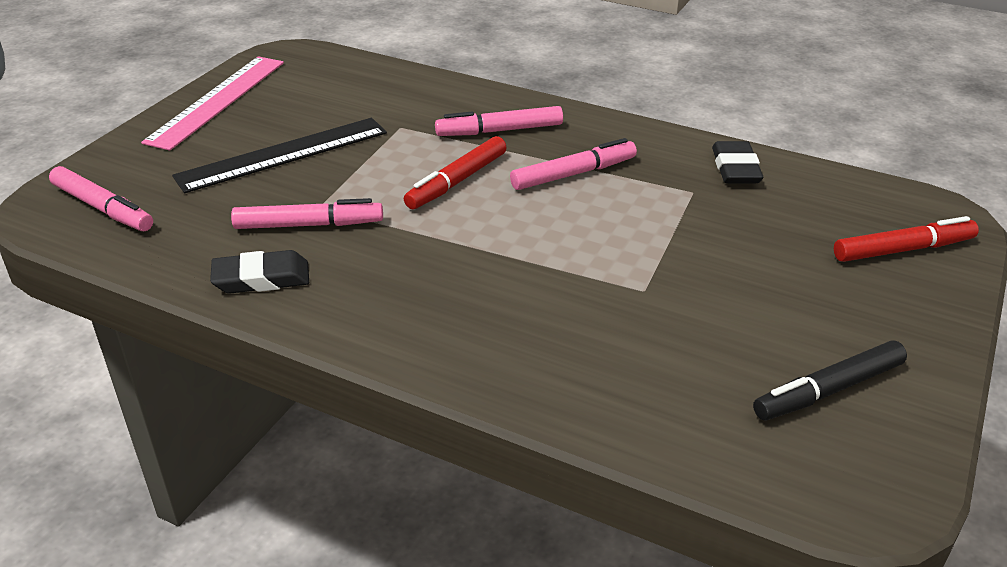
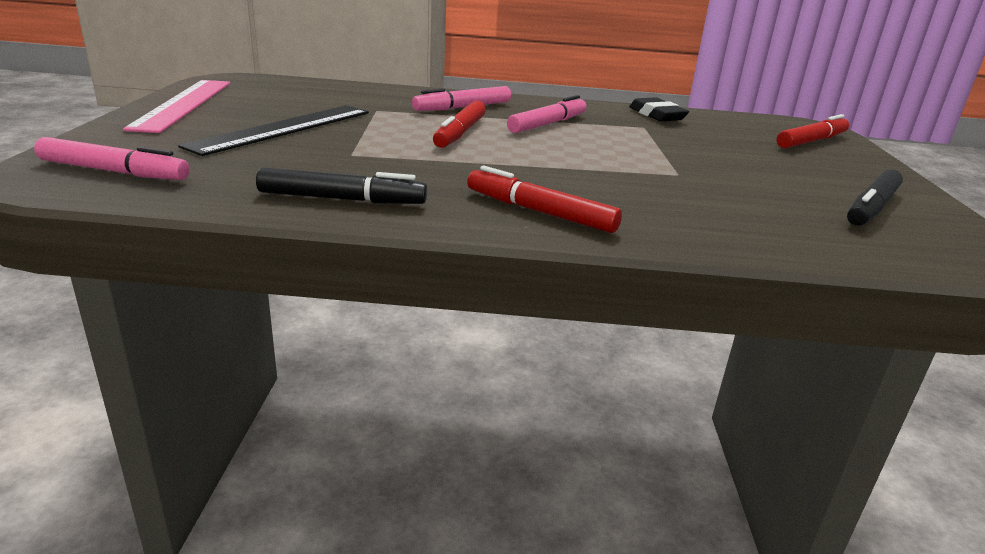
camera: 25 degrees left, 10 degrees down
black eraser [210,250,309,294] -> black marker [256,168,427,204]
pink marker [231,198,383,229] -> none
none -> red marker [467,166,622,233]

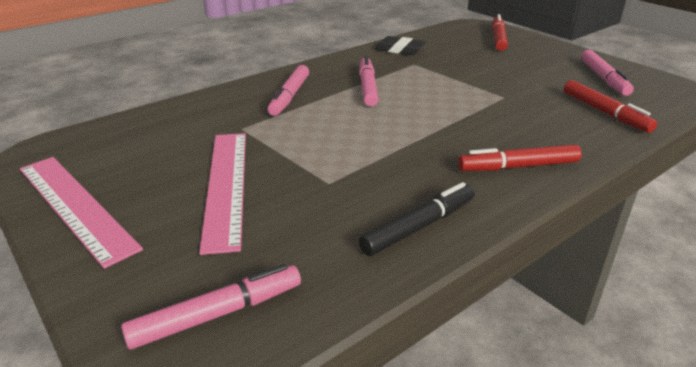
camera: 40 degrees left, 5 degrees up
black ruler [178,105,369,156] -> pink ruler [199,133,246,255]
red marker [433,101,486,148] -> red marker moved to [564,80,657,133]
black marker [847,169,903,226] -> pink marker [581,50,634,96]

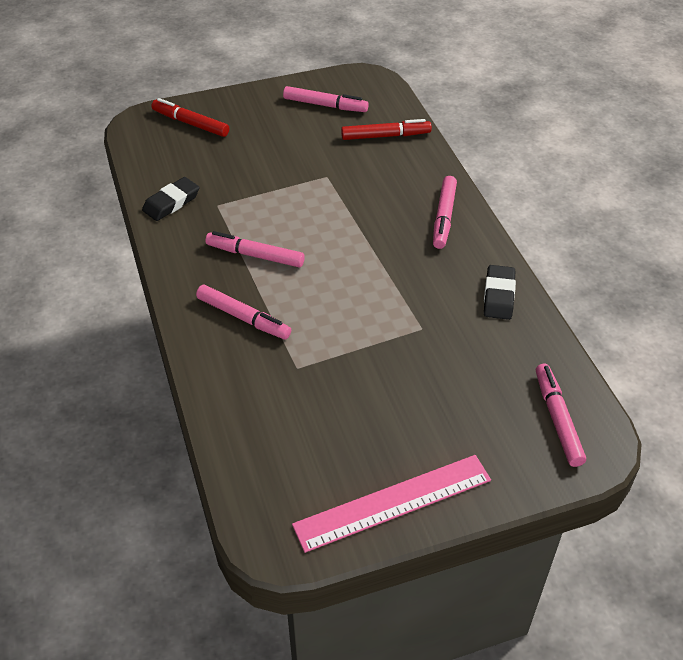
camera: 70 degrees left, 15 degrees up
pink ruler [199,133,246,255] -> none
black marker [359,182,475,256] -> black eraser [484,265,516,320]
red marker [458,144,582,171] -> pink marker [433,176,457,249]

